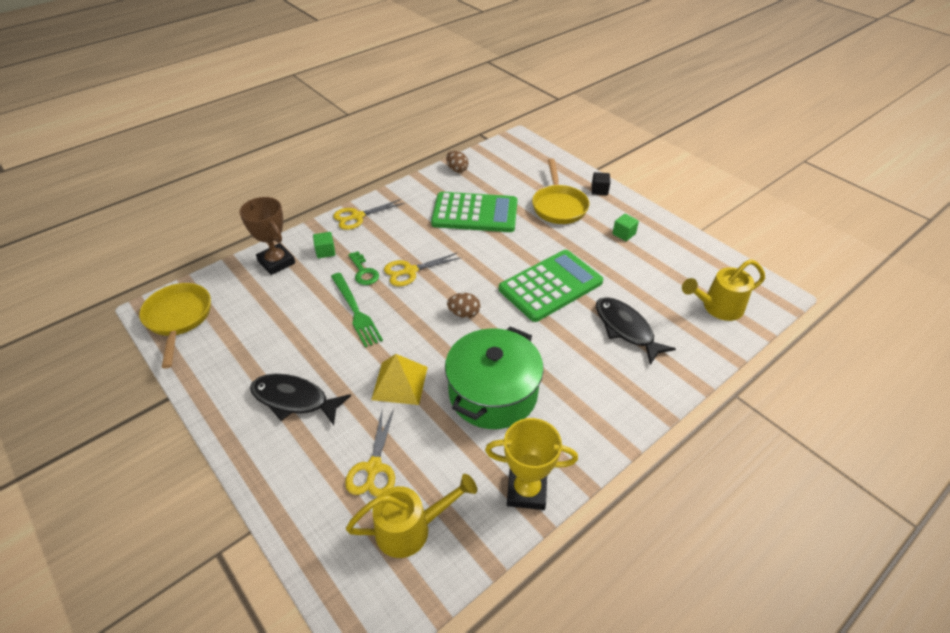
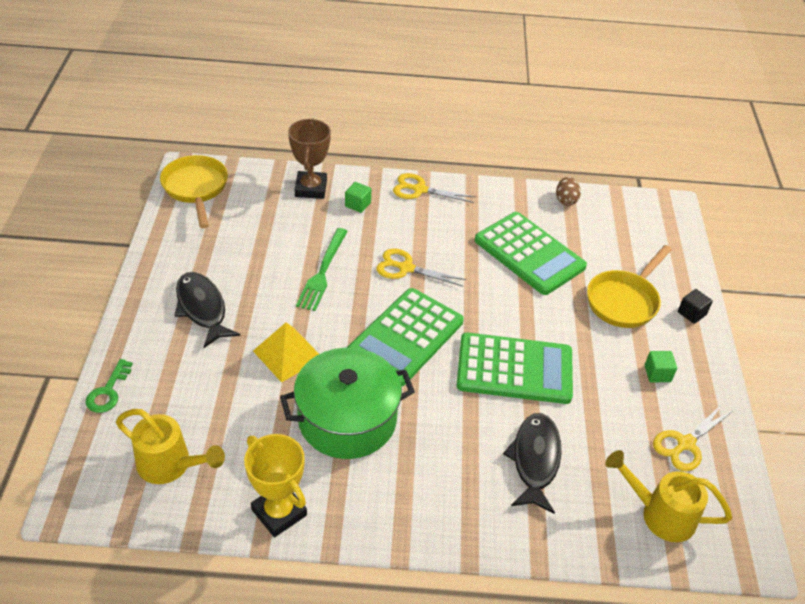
camera: 40 degrees right, 0 degrees up
yellow pan [139,283,211,369] -> yellow pan turned 45 degrees counterclockwise [160,155,228,228]
yellow scissors [345,409,395,497] -> yellow scissors moved to [653,403,734,471]
green key [348,251,379,285] -> green key moved to [86,359,133,413]
brown egg [447,293,480,318] -> green calculator [347,288,464,387]

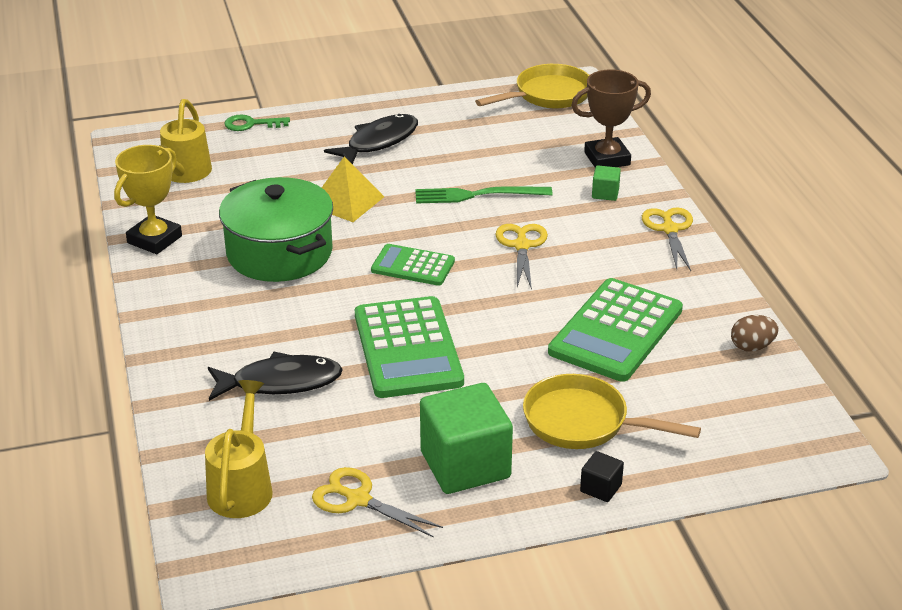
camera: 75 degrees right, 10 degrees down
green calculator [347,288,464,387] -> green calculator [371,244,455,286], size x0.57
green cube [645,351,677,382] -> green cube [420,383,513,494], size x2.29

